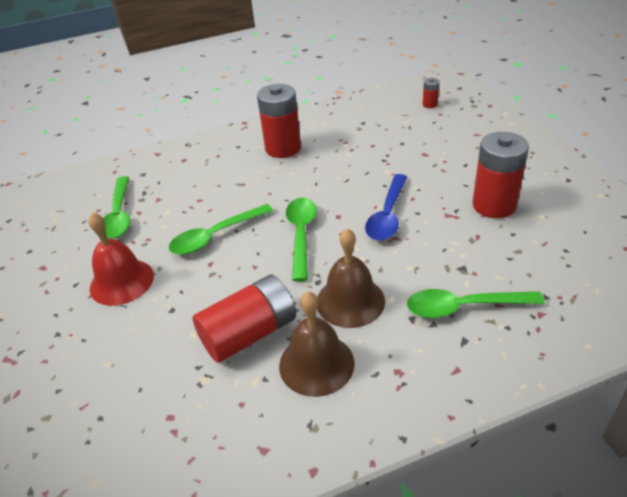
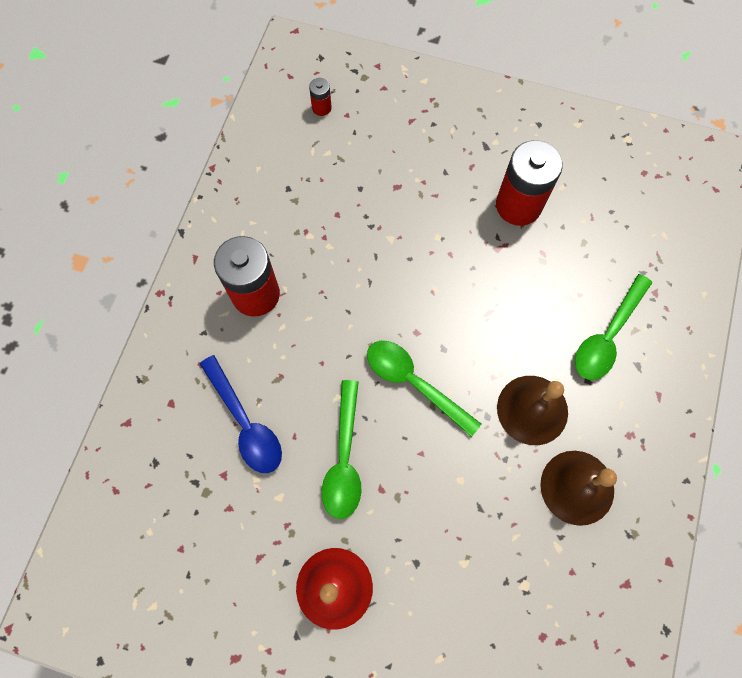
camera: 55 degrees left, 30 degrees up
green spoon [104,176,130,239] -> none
red battery [193,274,296,363] -> none
blue spoon [365,174,407,241] -> blue spoon moved to [200,355,282,473]

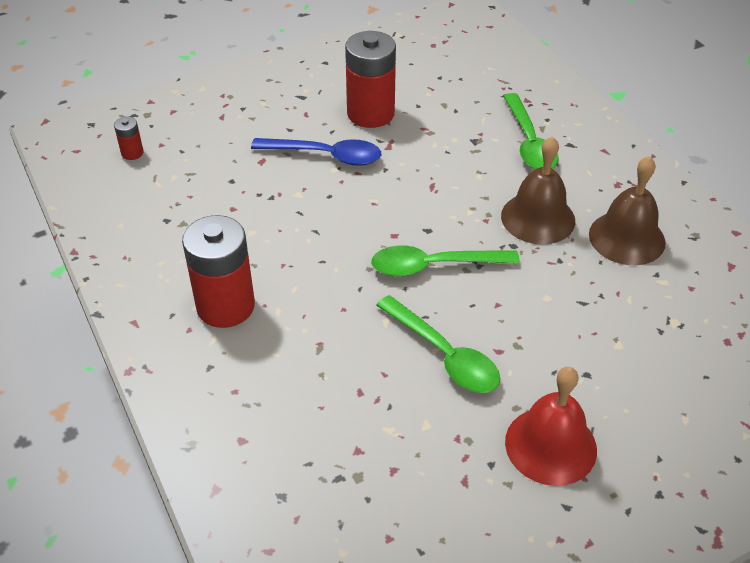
camera: 45 degrees left, 25 degrees down
blue spoon [200,355,282,473] -> blue spoon moved to [251,138,381,166]

